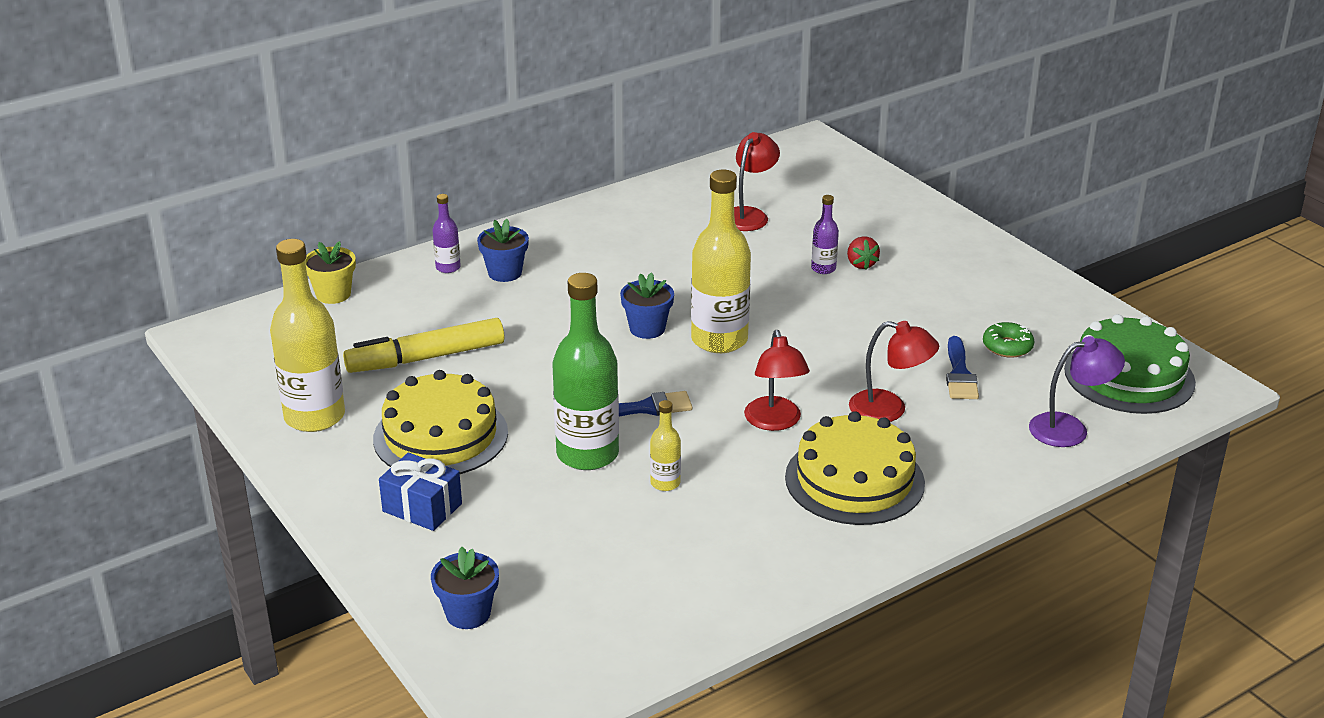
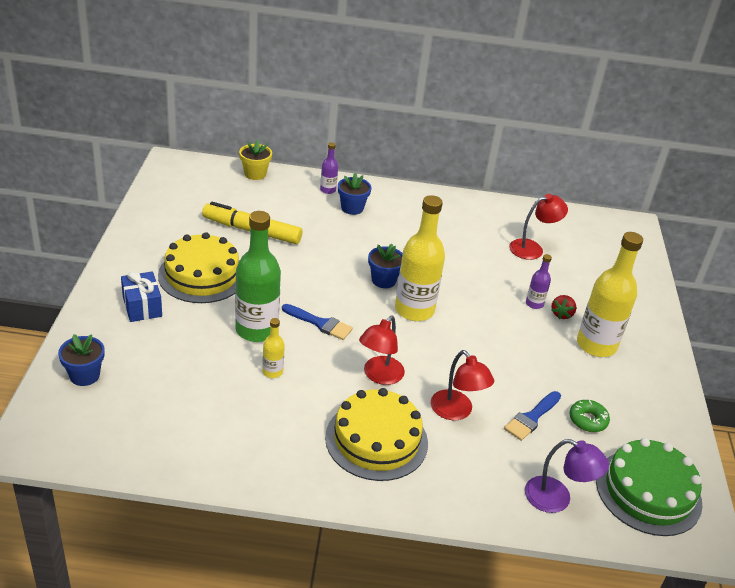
camera: 35 degrees right, 5 degrees up
yellow bottle [270,239,345,432] -> yellow bottle moved to [577,232,643,357]

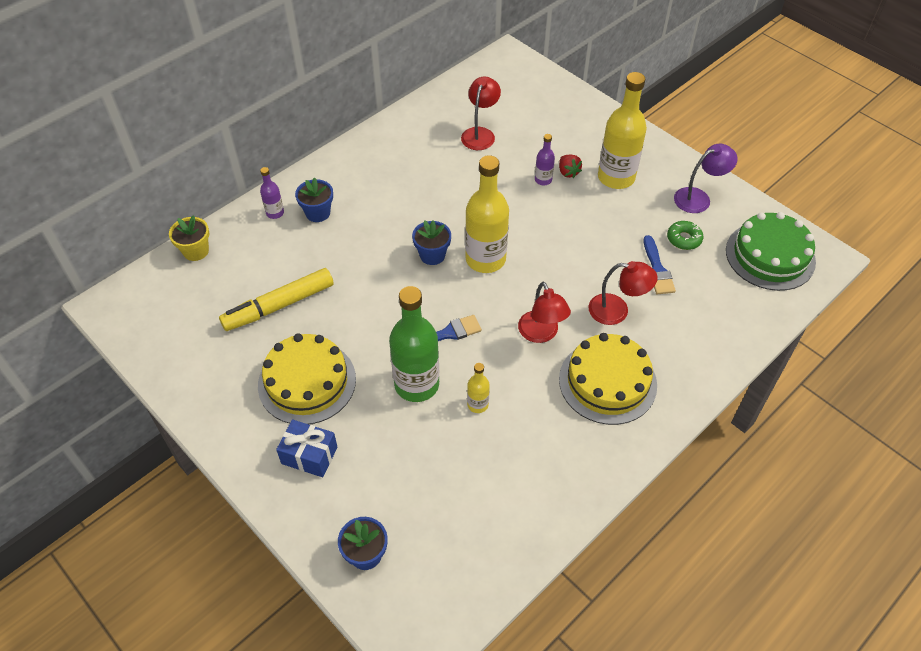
camera: 45 degrees left, 15 degrees up
purple lamp [525,439,609,513] -> purple lamp moved to [674,144,737,213]

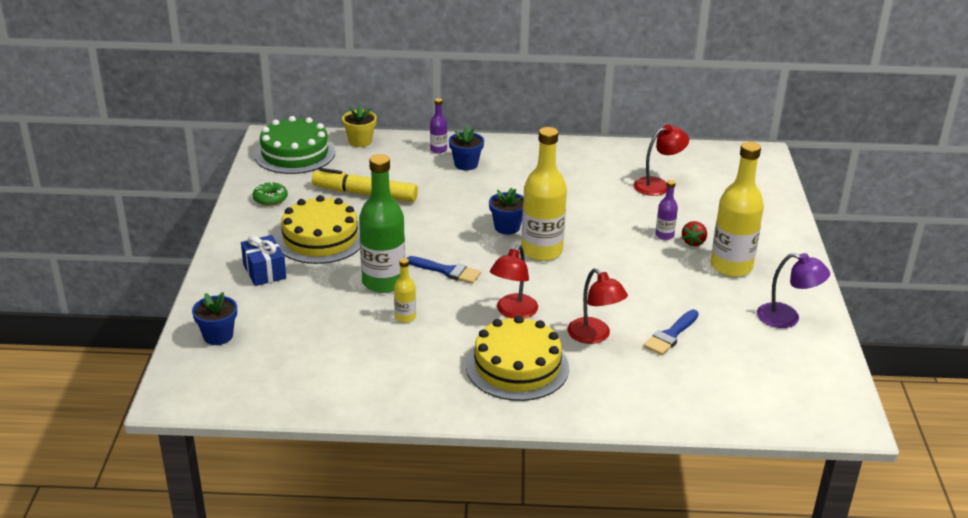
camera: 45 degrees right, 20 degrees down
green donut [667,221,703,250] -> green donut moved to [253,182,288,206]
green cake [726,212,816,291] -> green cake moved to [254,116,335,174]

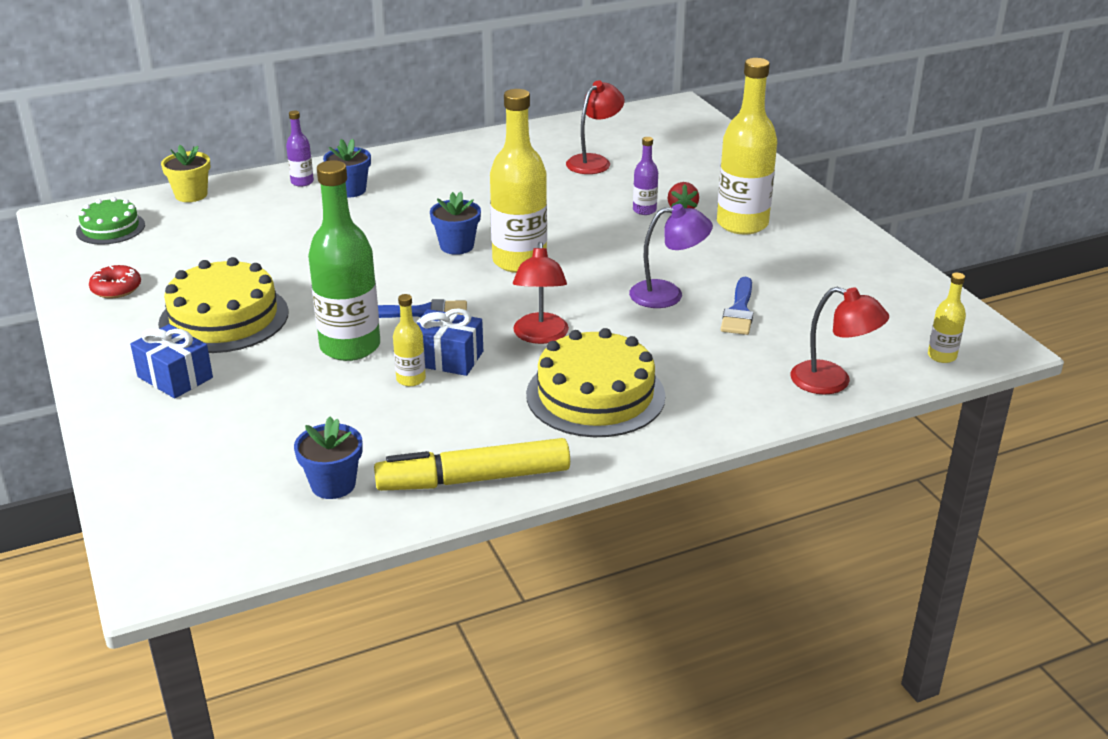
camera: 25 degrees left, 0 degrees up
blue flower pot [192,292,237,345] -> blue flower pot moved to [294,417,362,499]
green donut [253,182,288,206] -> red donut [89,265,141,298]
green cake [254,116,335,174] -> green cake [76,197,145,245], size x0.59
yellow marker [312,168,418,202] -> yellow marker moved to [374,438,570,491]
red lamp [568,268,628,344] -> red lamp moved to [791,287,889,395]
purple lamp [757,253,830,328] -> purple lamp moved to [629,204,713,308]
none -> blue gift [416,308,483,376]
none -> yellow bottle [928,272,966,363]

